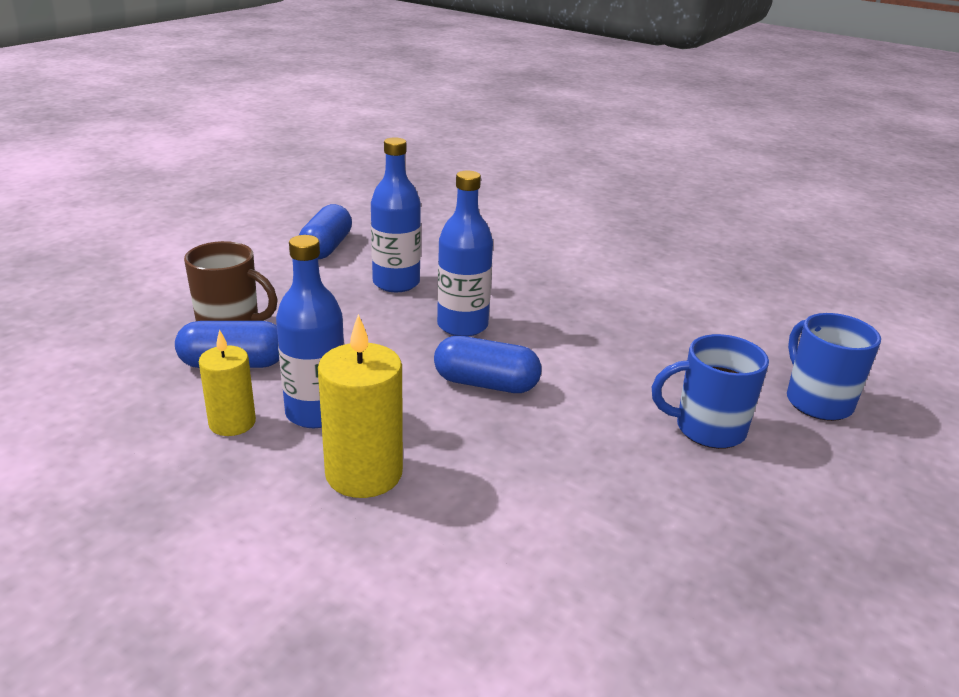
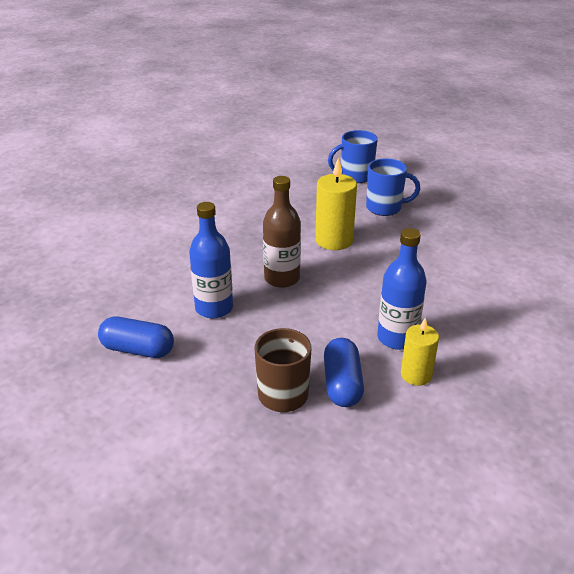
camera: 85 degrees left, 5 degrees up
yellow candle [318,314,403,498] -> yellow candle moved to [315,158,357,250]
blue capsule [434,336,542,393] -> none
blue bottle [437,171,493,337] -> brown bottle [263,176,301,288]
blue mug [652,334,769,449] -> blue mug turned 90 degrees counterclockwise [366,159,420,216]

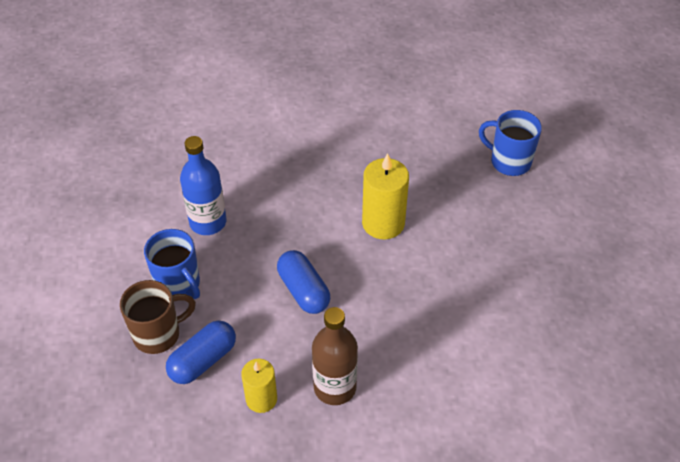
camera: 45 degrees right, 15 degrees up
blue capsule [98,316,174,358] -> blue capsule moved to [277,250,330,314]
brown bottle [263,176,301,288] -> brown bottle moved to [312,307,358,405]
blue mug [366,159,420,216] -> blue mug moved to [144,229,200,299]
blue bottle [377,228,427,350] -> none

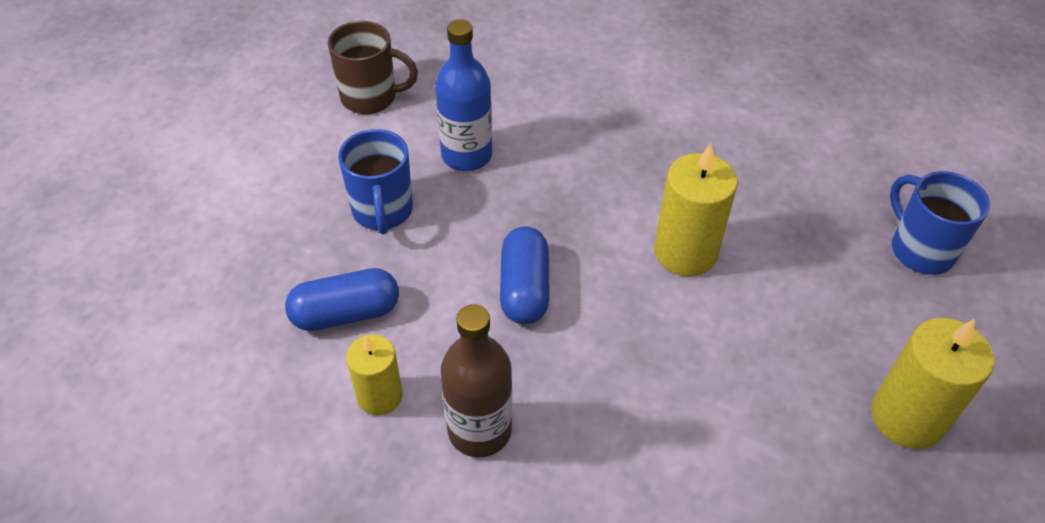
camera: 30 degrees right, 0 degrees up
brown mug [120,280,196,354] -> brown mug moved to [328,21,418,114]
none -> yellow candle [871,318,994,449]

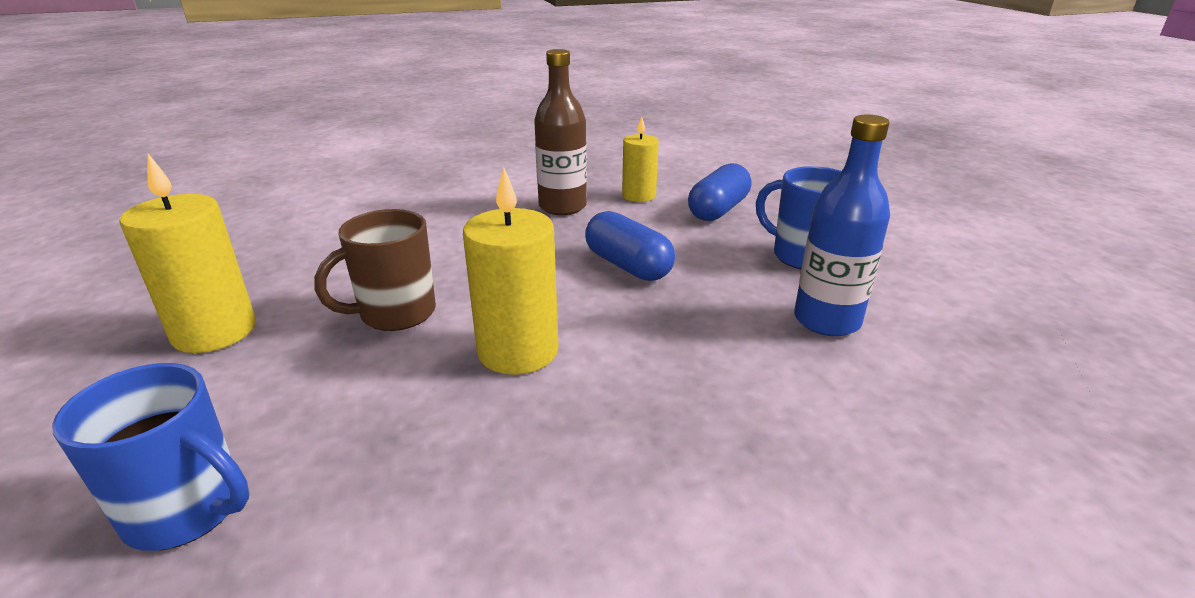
camera: 140 degrees right, 20 degrees down
brown mug [328,21,418,114] -> brown mug moved to [314,209,436,331]

